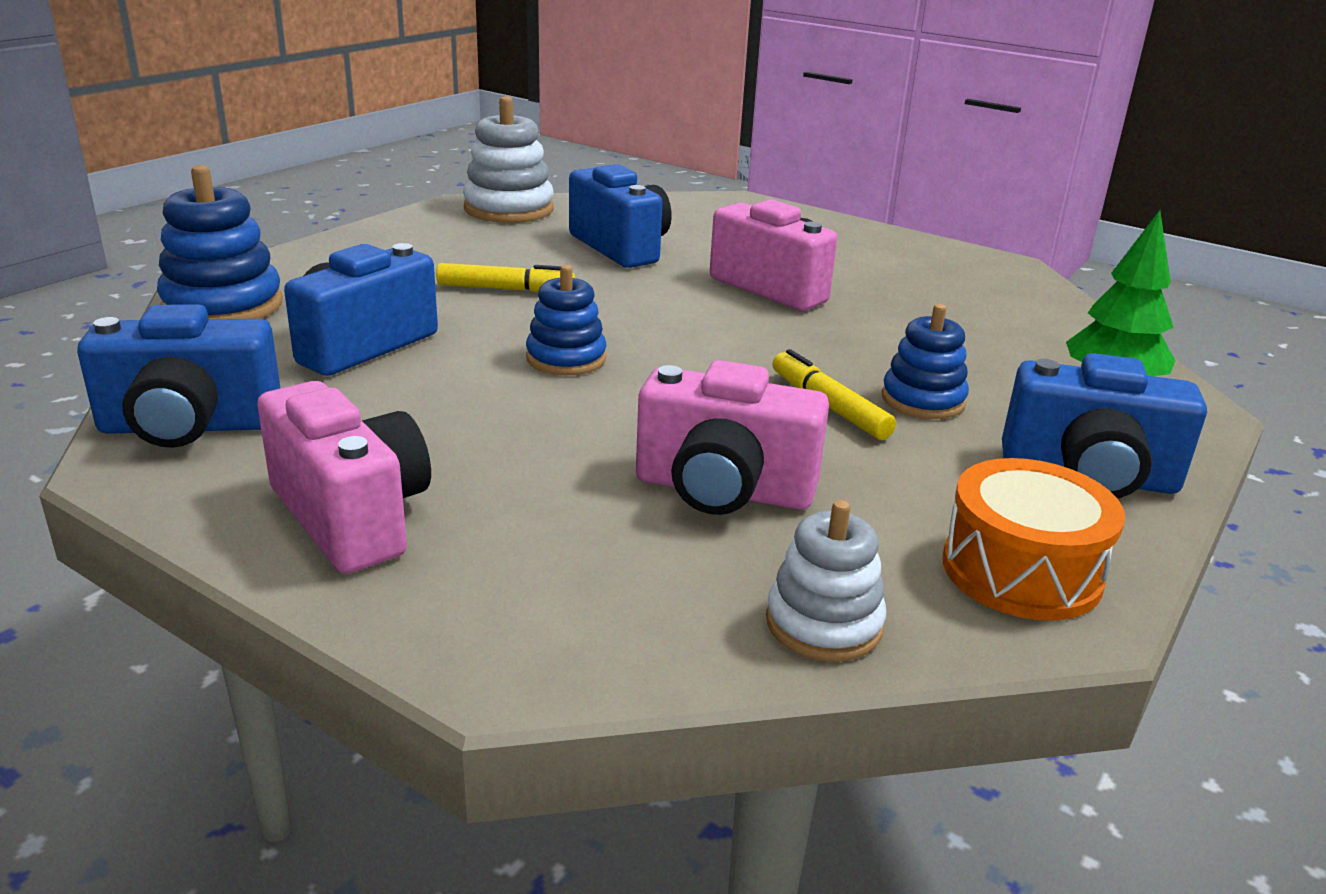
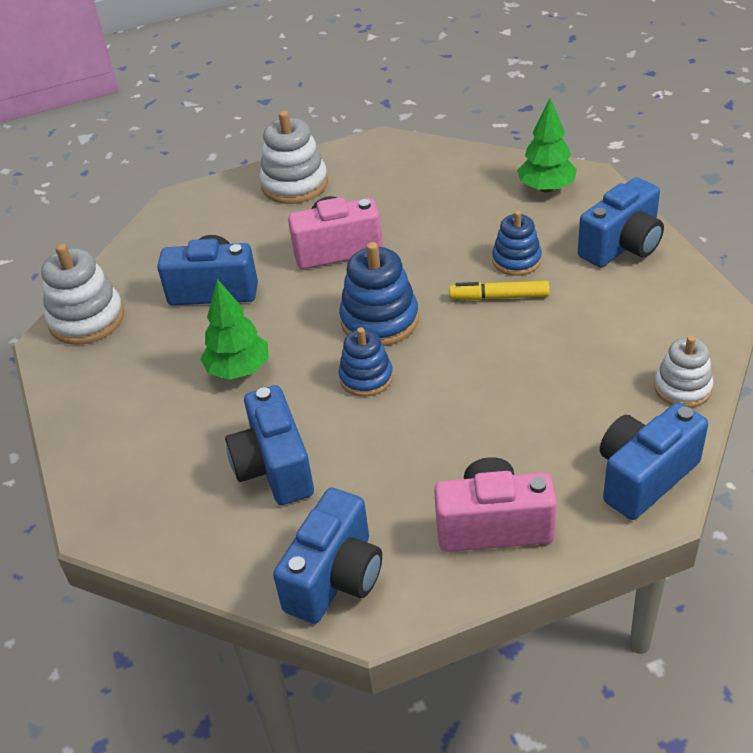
camera: 50 degrees left, 15 degrees up
blue stacking toy [157,165,282,319] -> blue stacking toy moved to [339,242,419,346]
yellow marker [436,263,575,292] -> green tree [200,279,269,380]
pink camera [636,360,829,515] -> none
orange drum [943,458,1125,621] -> none
none -> white stacking toy [260,111,328,204]
none -> blue camera [600,402,708,520]

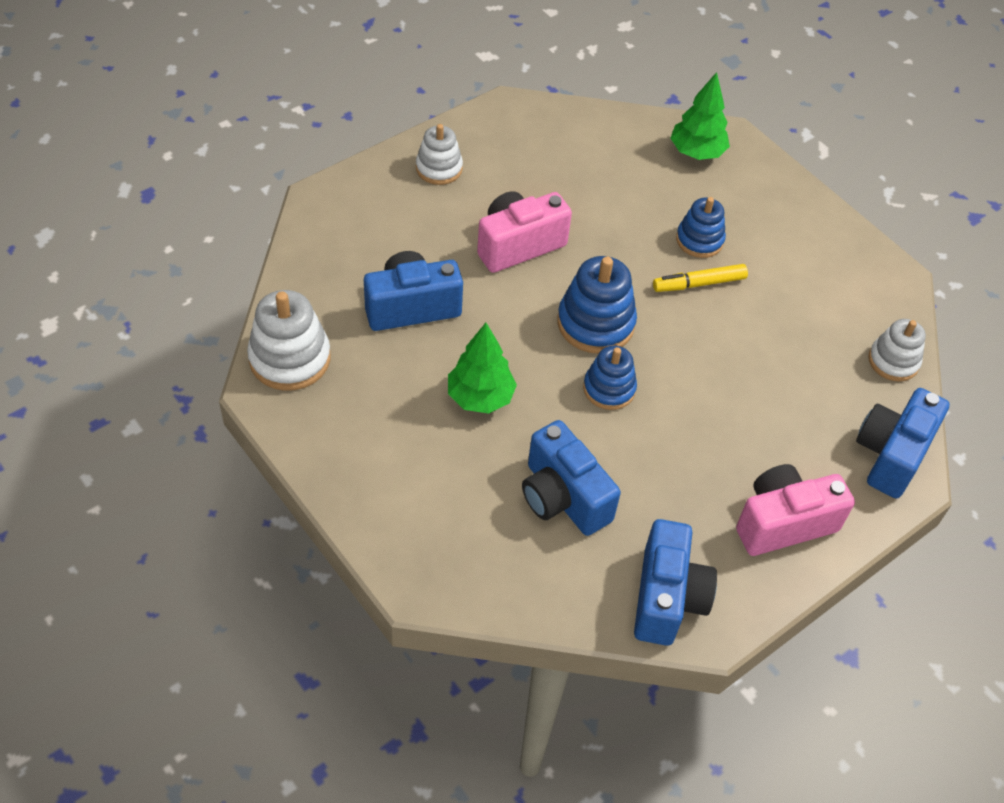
camera: 25 degrees left, 10 degrees up
white stacking toy [260,111,328,204] -> white stacking toy [416,124,463,185], size x0.65
blue camera [578,177,664,267] -> none

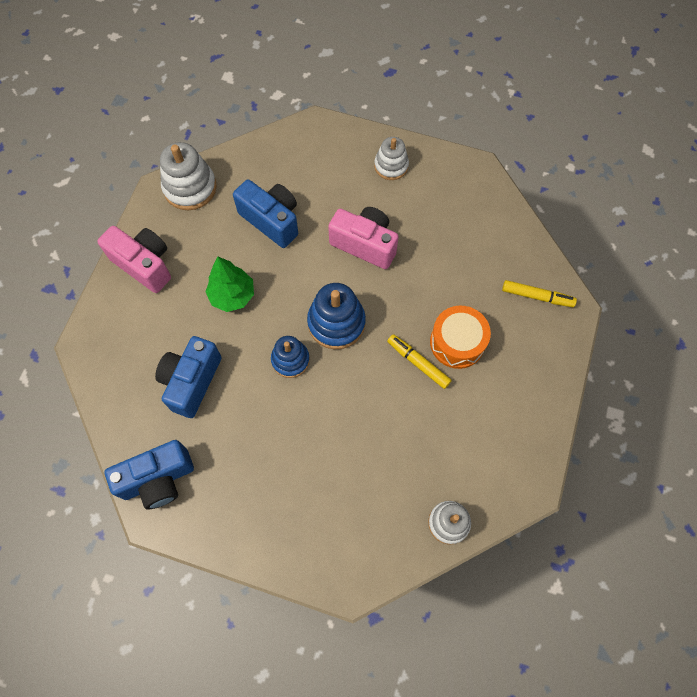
camera: 60 degrees right, 15 degrees up
green tree [670,72,730,160] -> yellow marker [502,280,577,307]
blue stacking toy [676,197,726,258] -> orange drum [430,306,491,369]
pink camera [736,464,855,556] -> pink camera moved to [97,226,171,293]
blue camera [856,388,950,498] -> none

